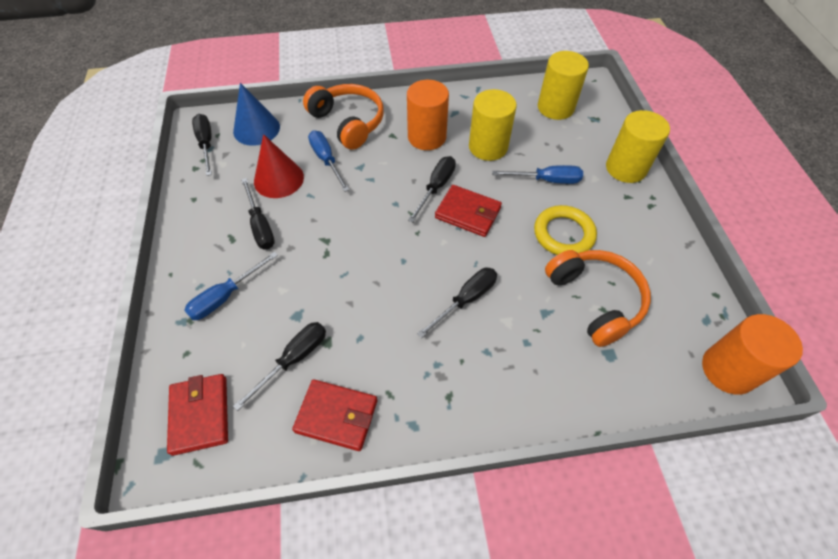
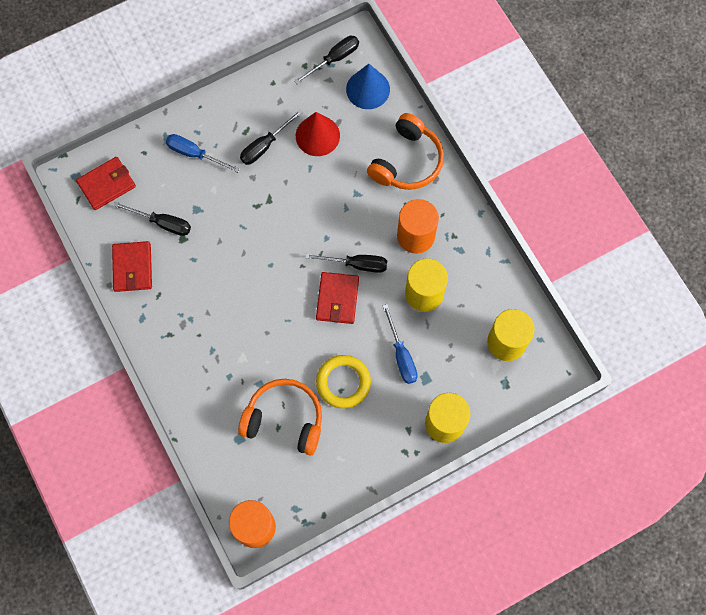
camera: 70 degrees right, 15 degrees up
blue screwdriver [308,130,350,192] -> none
black screwdriver [417,268,497,338] -> none
orange headphones [545,250,651,347] -> orange headphones turned 120 degrees counterclockwise [238,379,322,455]

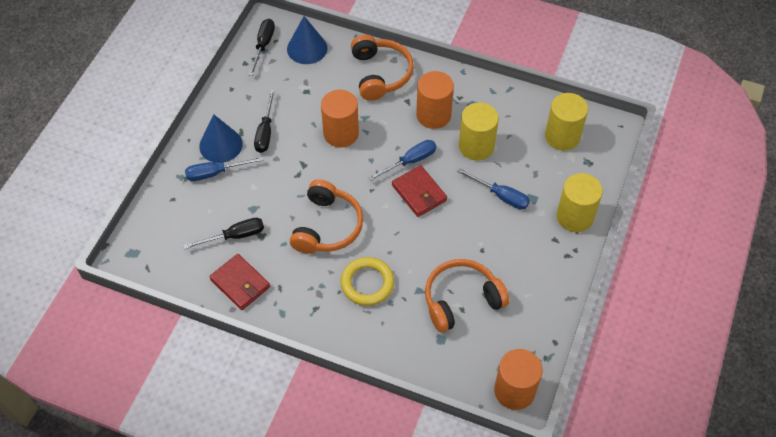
camera: 40 degrees left, 15 degrees down
red wallet [76,157,136,210] -> none
red cone [296,112,340,156] -> none
black screwdriver [305,254,387,273] -> blue screwdriver [368,140,436,181]
yellow ring [316,355,371,409] -> yellow ring moved to [341,257,394,306]
none -> blue cone [199,114,243,163]
none -> orange headphones [290,179,363,254]
none -> orange cylinder [321,90,359,148]

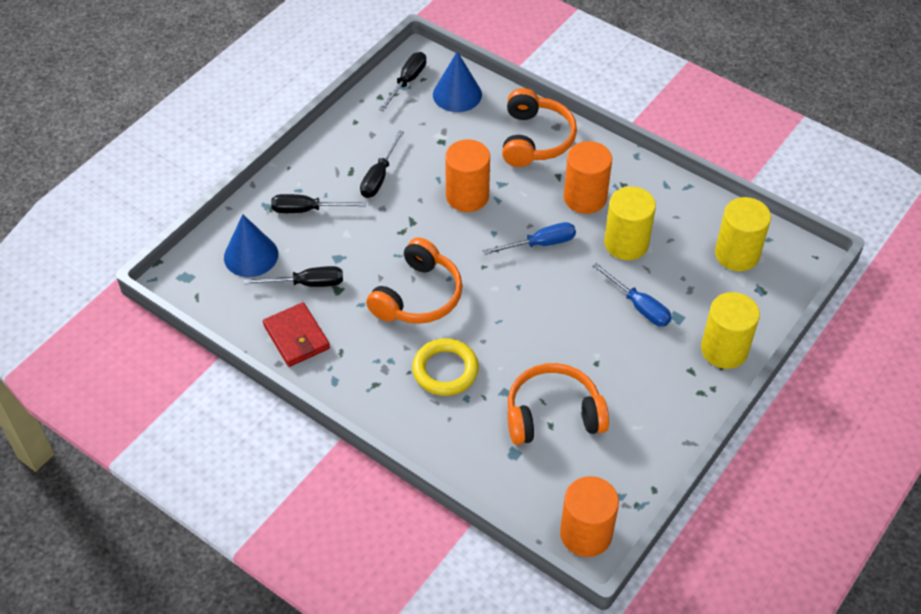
camera: 15 degrees right, 5 degrees down
blue screwdriver [185,157,264,181] -> black screwdriver [271,194,366,213]
blue cone [199,114,243,163] -> blue cone moved to [224,214,278,277]
red wallet [392,165,447,217] -> none

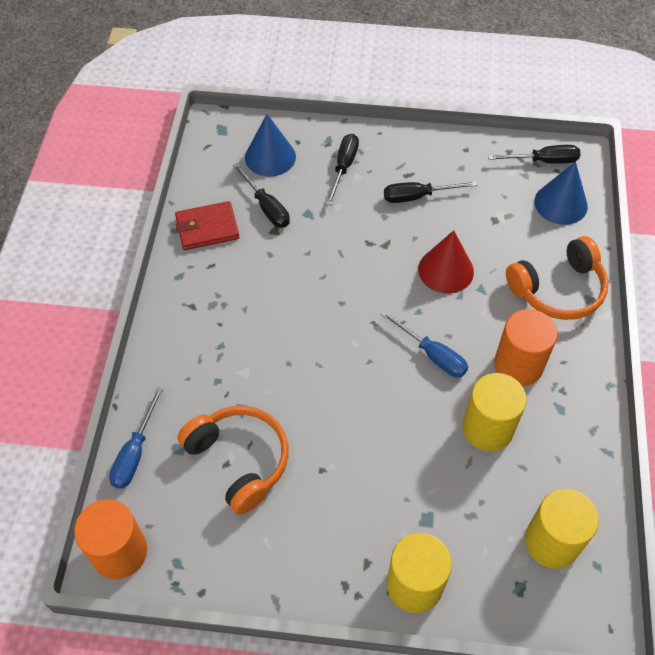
camera: 60 degrees right, 5 degrees up
red wallet [263,302,330,367] -> red wallet turned 45 degrees clockwise [175,201,239,250]
black screwdriver [271,194,366,213] -> black screwdriver turned 45 degrees clockwise [326,134,359,206]
orange headphones [366,237,463,324] -> none
yellow ring [412,338,479,396] -> none
orange cylinder [445,140,490,212] -> red cone [418,230,474,294]
blue screwdriver [593,263,672,326] -> blue screwdriver moved to [109,387,163,489]

